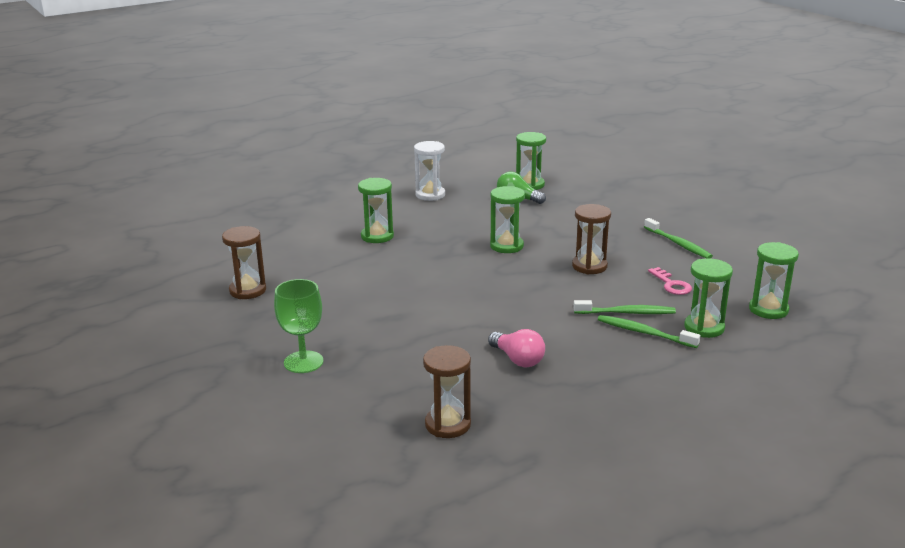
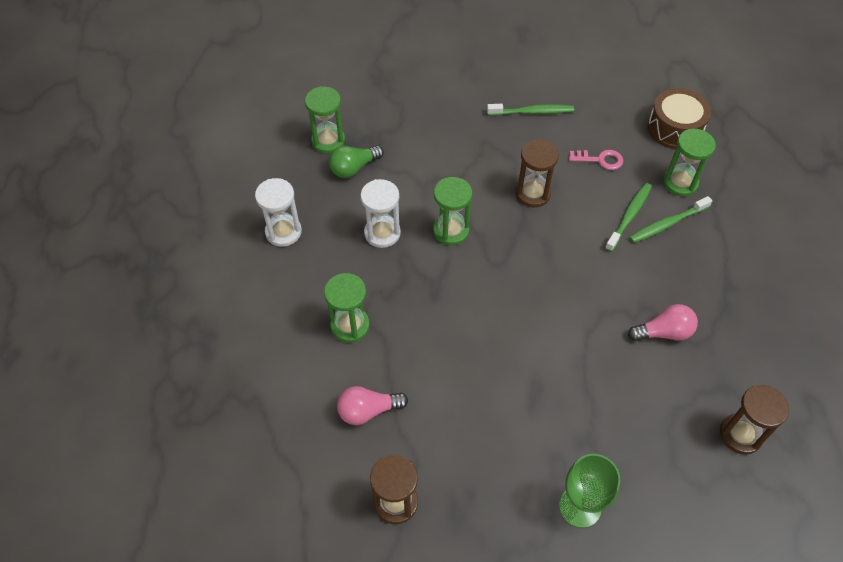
camera: 60 degrees left, 30 degrees up
green hourglass [749,242,799,319] -> brown drum [648,88,711,149]
none -> pink light bulb [337,386,408,425]
none -> white hourglass [360,179,401,248]

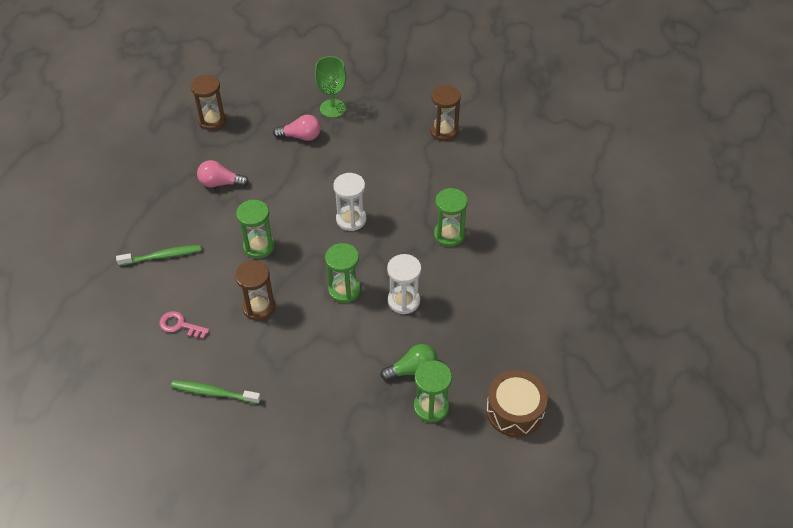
camera: 165 degrees left, 5 degrees down
white hourglass [255,178,302,247] -> white hourglass moved to [333,173,366,231]
pink light bulb [337,386,408,425] -> pink light bulb moved to [273,115,321,141]
green toothbrush [605,183,652,252] -> none
brown drum [648,88,711,149] -> brown drum moved to [486,371,548,437]
green hourglass [663,129,716,196] -> green hourglass moved to [236,200,275,259]

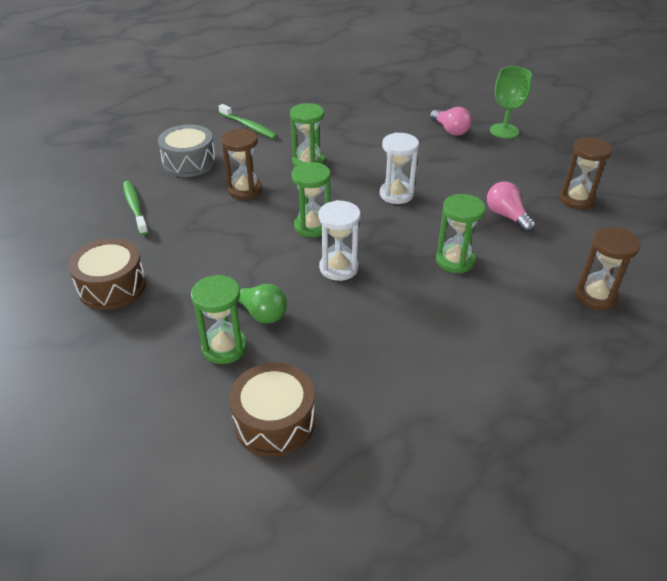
camera: 55 degrees right, 10 degrees down
pink key [159,311,210,339] -> grey drum [158,124,216,177]
brown hourglass [191,75,227,130] -> brown hourglass moved to [575,227,640,310]
pink light bulb [197,160,249,187] -> pink light bulb moved to [487,181,536,233]
none -> brown drum [68,238,146,310]

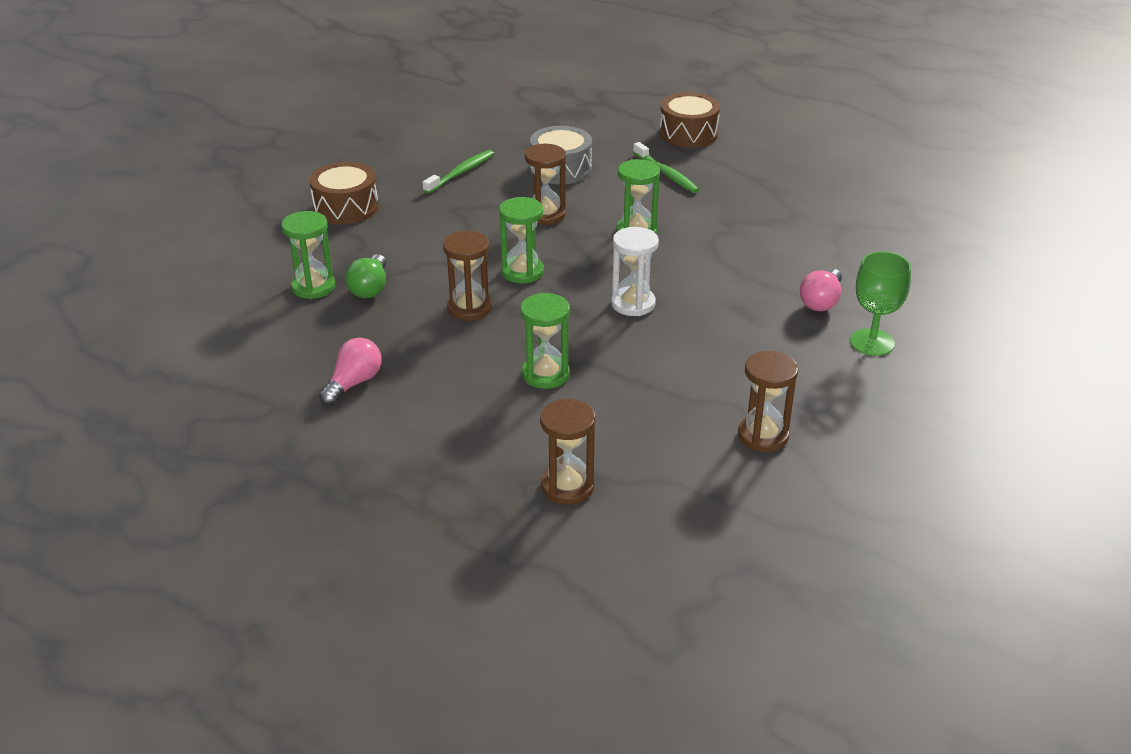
camera: 60 degrees right, 5 degrees down
green toothbrush [219,104,277,139] -> green toothbrush turned 45 degrees counterclockwise [633,142,699,193]
brown drum [229,363,315,457] -> brown drum moved to [659,92,720,148]
white hourglass [318,200,361,281] -> brown hourglass [443,231,492,321]
pink light bulb [487,181,536,233] -> pink light bulb moved to [319,338,382,406]

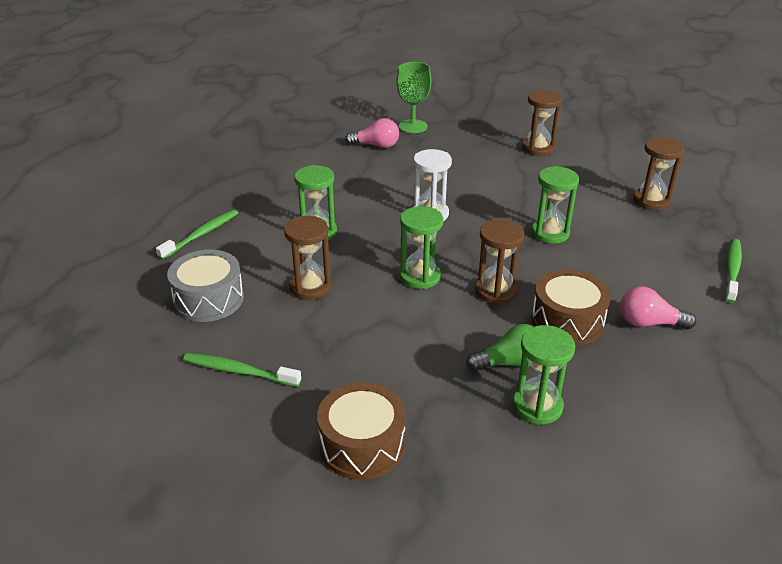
camera: 110 degrees left, 0 degrees up
brown drum [659,92,720,148] -> brown drum moved to [531,269,611,345]
none -> green toothbrush [725,239,742,303]

